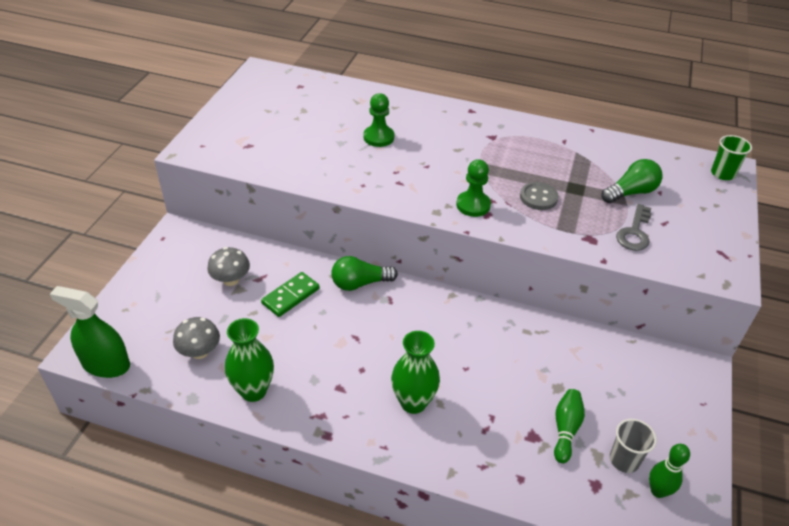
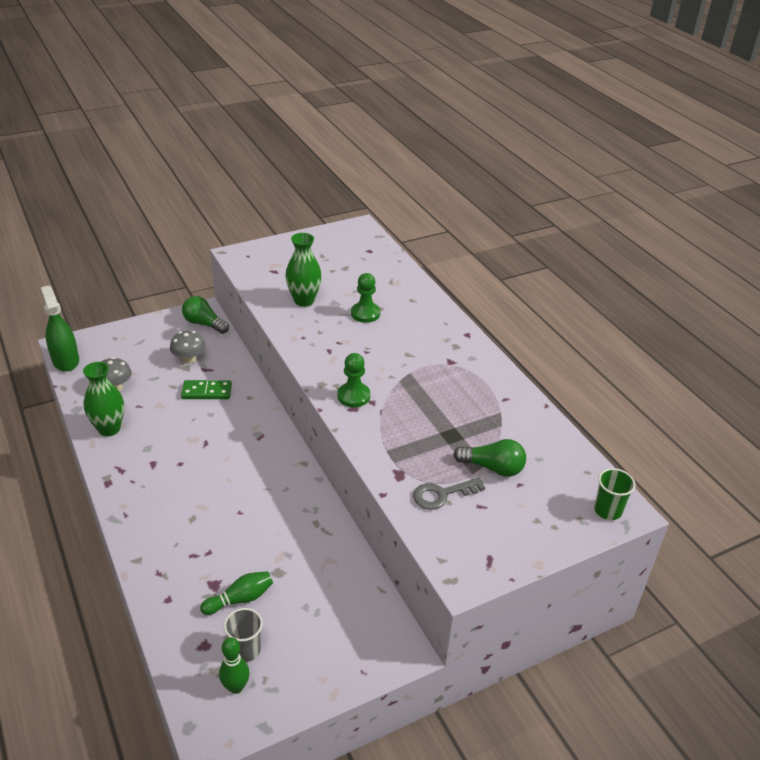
camera: 45 degrees right, 5 degrees down
green light bulb [331,256,398,291] -> green light bulb moved to [182,296,229,334]
green vase [391,331,440,414] -> green vase moved to [285,233,322,307]
grey button [520,182,559,210] -> none

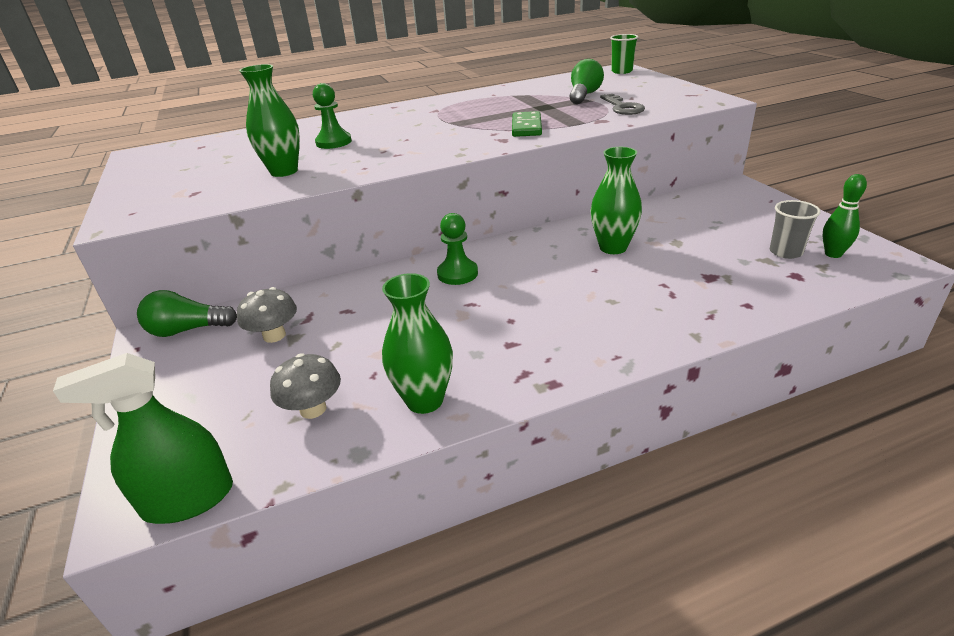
camera: 80 degrees left, 5 degrees down
green domino [181,380,232,399] -> green domino moved to [512,111,542,137]
green light bulb [182,296,229,334] -> green light bulb turned 45 degrees clockwise [137,290,237,337]
green bowling pin [200,571,273,615] -> none
green pawn [337,353,370,407] -> green pawn moved to [437,213,478,285]
none -> green vase [590,147,642,254]

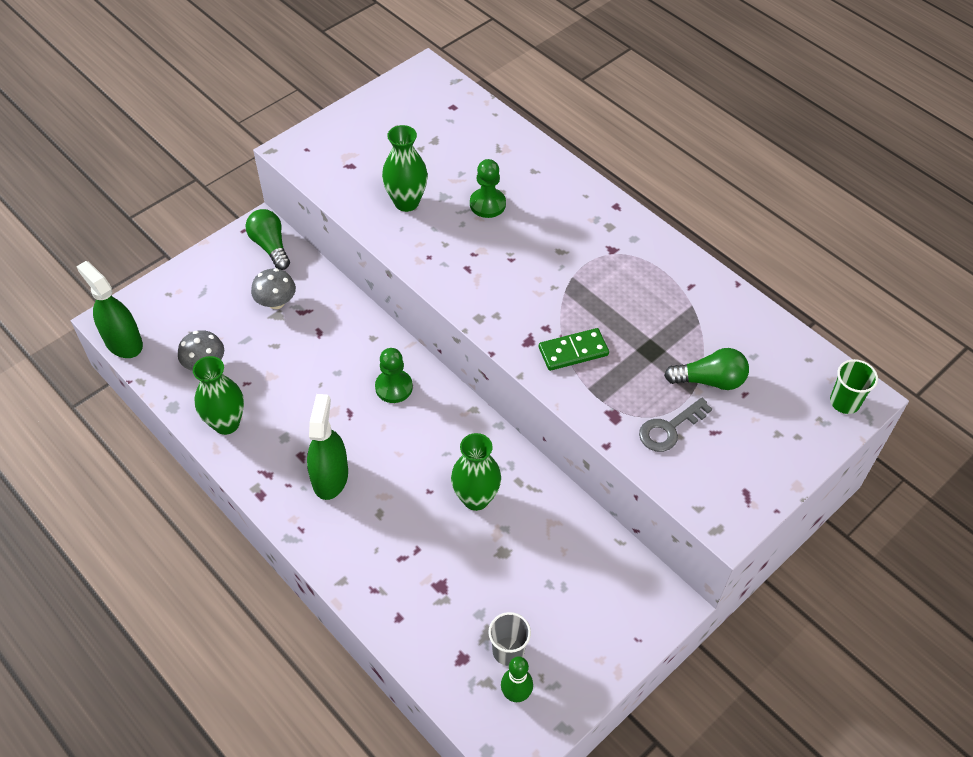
camera: 65 degrees right, 20 degrees up
none -> green spray bottle [307,394,348,500]

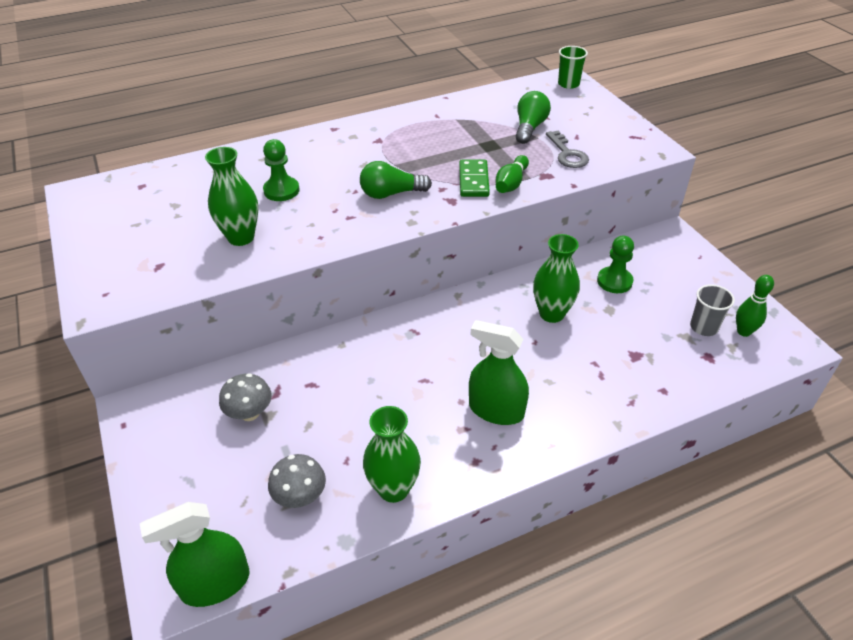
camera: 70 degrees left, 10 degrees down
green light bulb [246,209,290,270] -> green light bulb moved to [360,161,432,199]
green pawn [375,348,413,403] -> green pawn moved to [597,236,634,293]
none -> green bowling pin [495,155,529,193]

